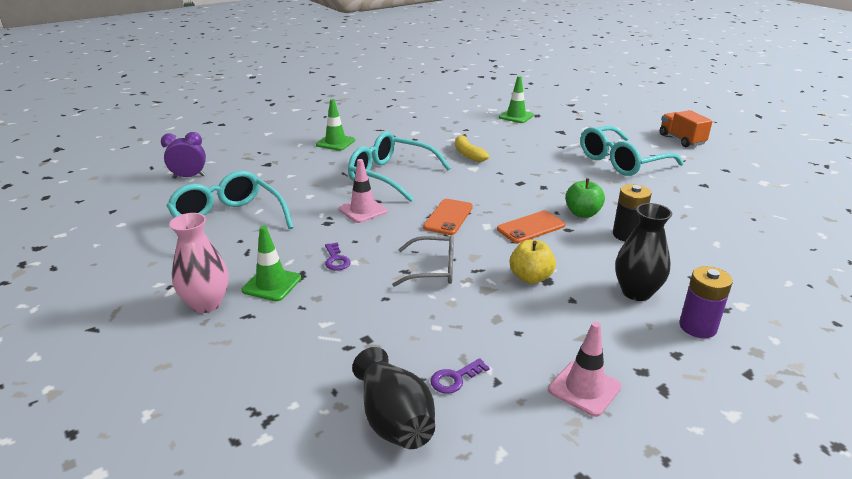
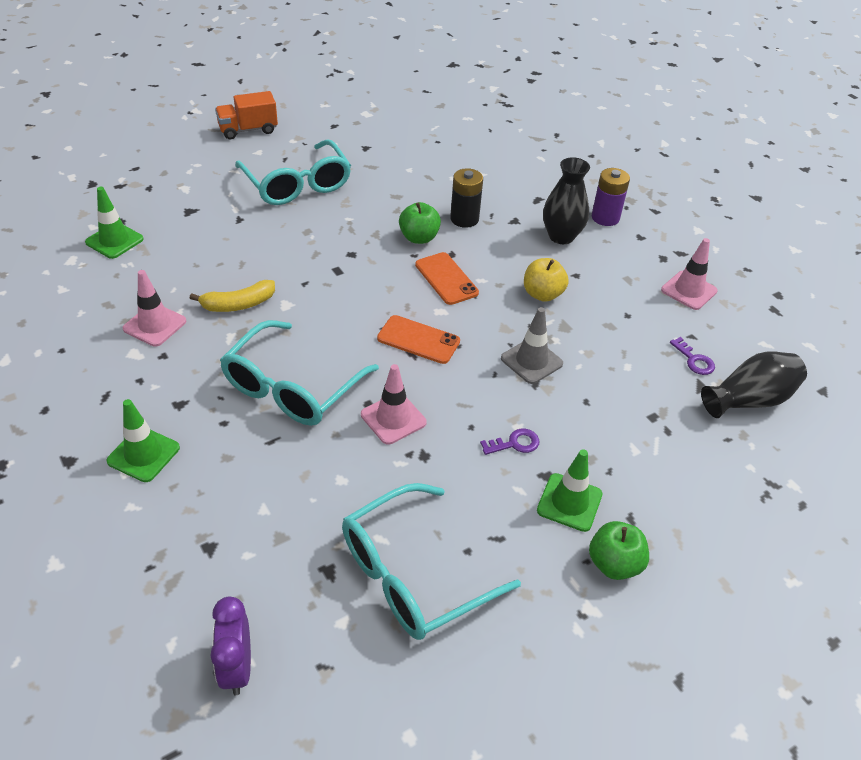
camera: 90 degrees left, 15 degrees up
pink vase [169,213,229,313] -> green apple [589,521,649,580]
grey glasses [392,235,454,287] -> grey traffic cone [501,307,563,384]
none -> pink traffic cone [123,270,186,346]

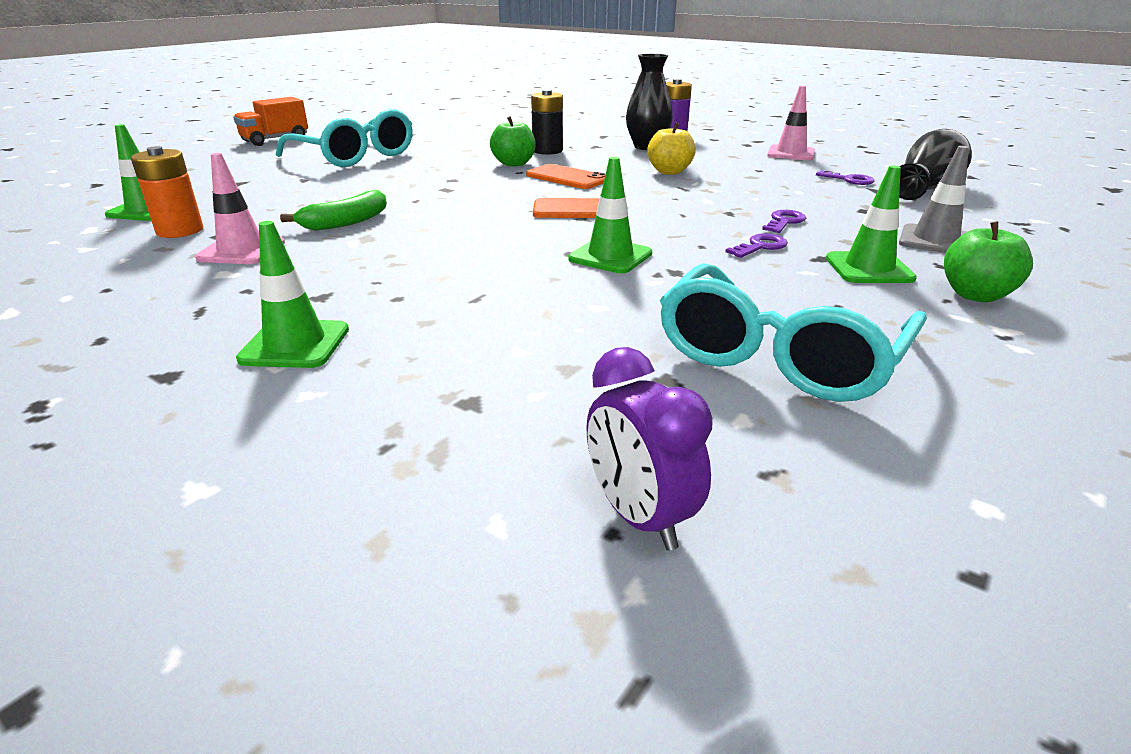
camera: 20 degrees left, 15 degrees down
yellow banana [190,280,275,312] -> green banana [280,190,387,231]
turquoise glasses [220,320,379,426] -> none
pink traffic cone [361,364,427,445] -> green traffic cone [568,157,652,273]
grey traffic cone [501,307,563,384] -> grey traffic cone moved to [899,146,969,253]
none -> orange battery [131,146,203,238]
none -> purple key [762,210,806,233]

